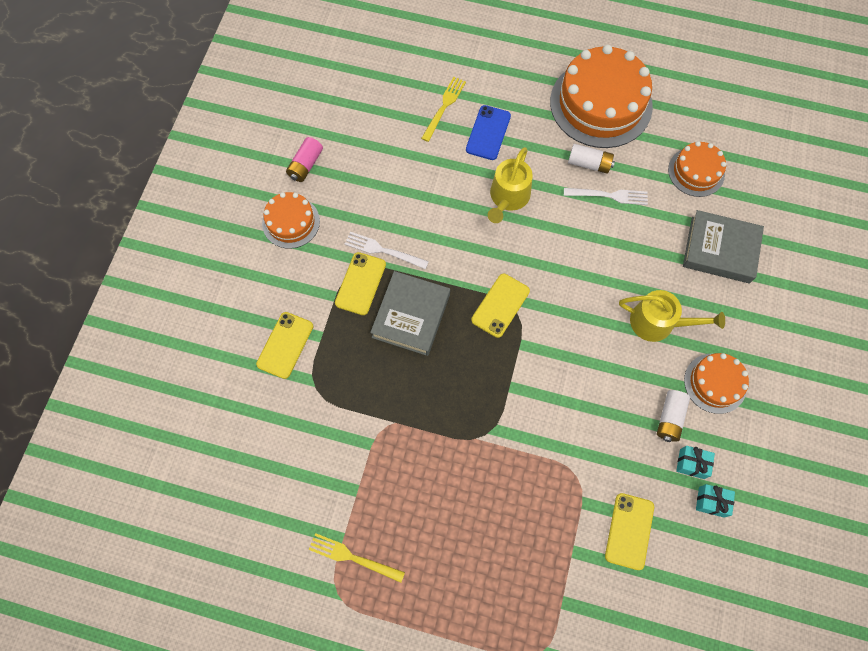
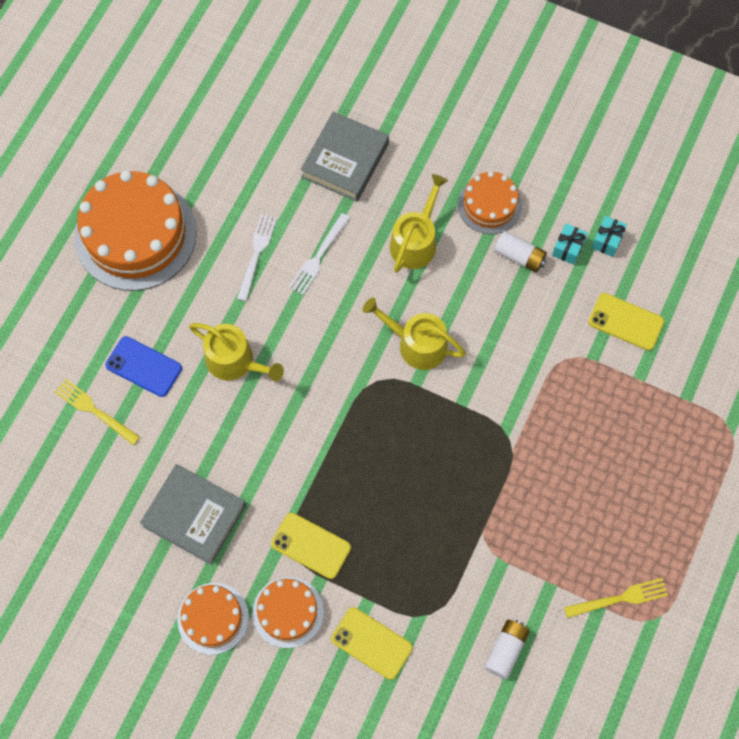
camera: 80 degrees left, 0 degrees up
pink battery [286,137,323,182] -> none
yellow fork [309,533,405,583] -> yellow fork turned 135 degrees counterclockwise [564,578,668,618]
white fork [345,232,429,269] -> white fork moved to [289,213,350,295]
grey book [370,271,450,356] -> grey book moved to [140,464,246,565]
yellow phone [471,273,530,338] -> none
white battery [568,144,615,174] -> white battery moved to [485,620,530,679]
orange cake [668,141,726,197] -> orange cake moved to [252,577,324,648]
none -> yellow watering can [362,298,466,370]

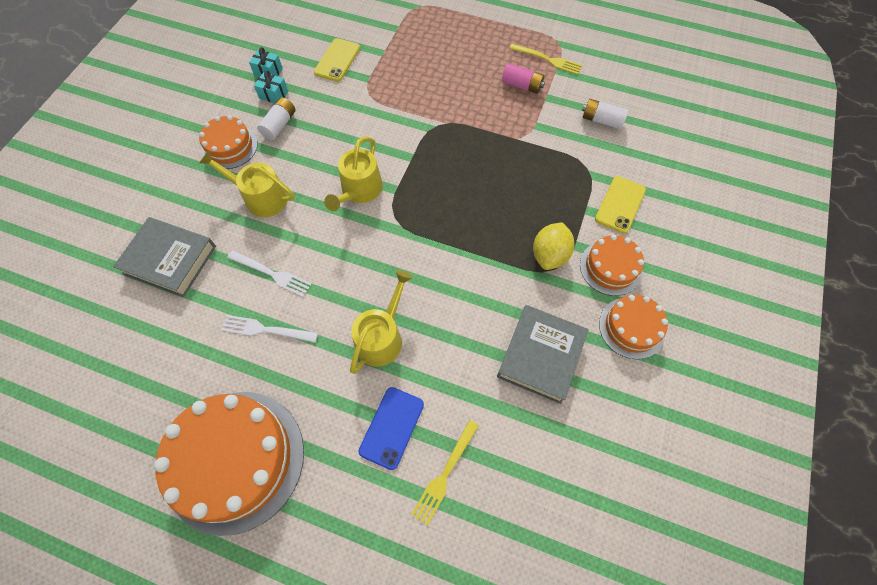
camera: 95 degrees left, 5 degrees down
yellow phone [271,513,351,579] -> yellow lemon [533,222,574,270]
yellow fork [564,578,668,618] -> yellow fork turned 135 degrees clockwise [509,44,582,75]
none -> pink battery [502,63,545,94]

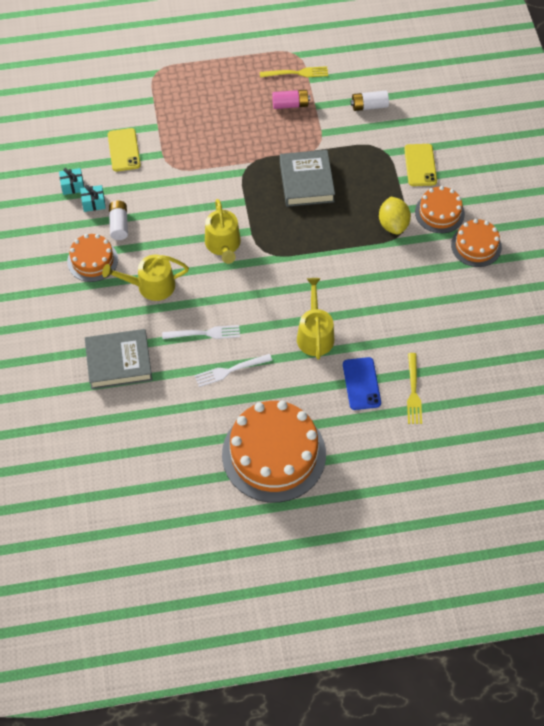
camera: 30 degrees left, 5 degrees down
grey book [497,305,589,404] -> grey book moved to [280,150,335,207]

